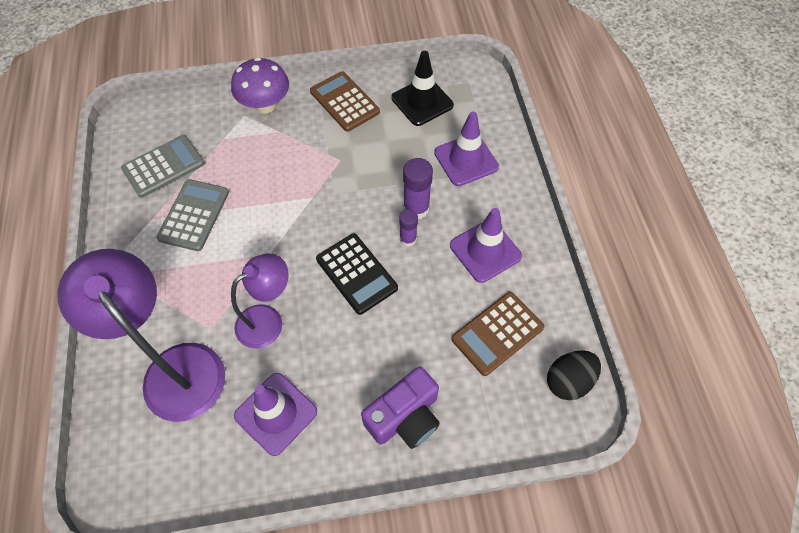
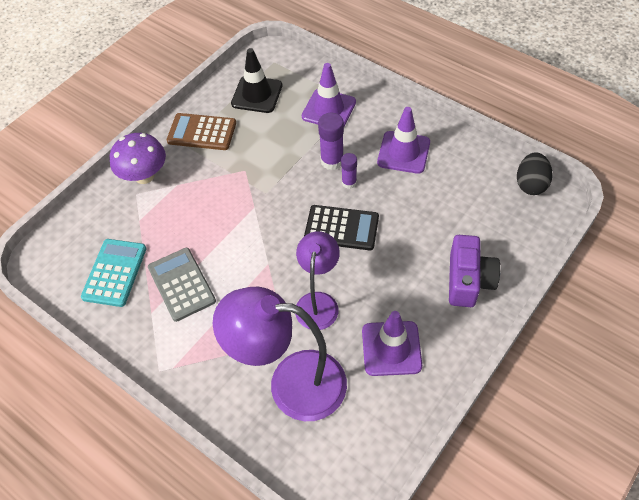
camera: 40 degrees left, 5 degrees down
grey calculator [121,135,205,198] -> turquoise calculator [81,239,147,307]
brown calculator [452,292,544,376] -> none

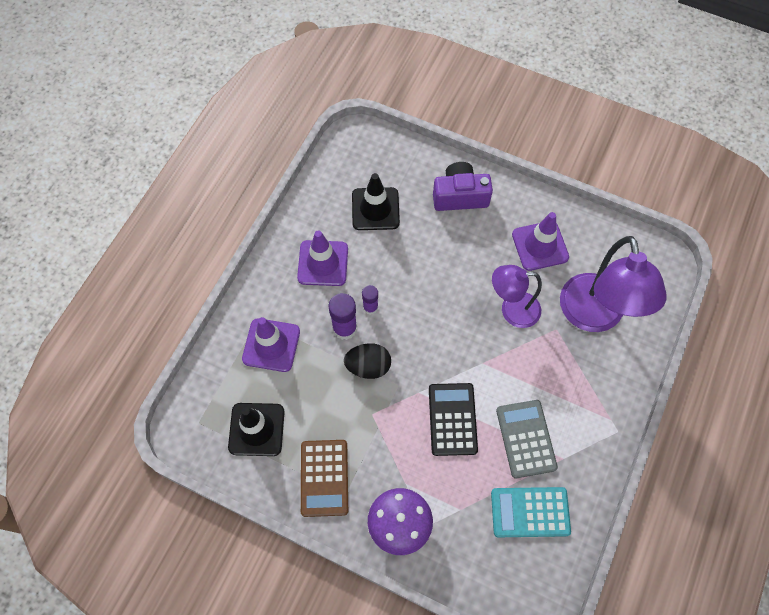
camera: 105 degrees left, 10 degrees up
grey calculator [148,248,216,322] -> grey calculator turned 120 degrees clockwise [496,400,558,478]
black calculator [304,205,379,250] -> black calculator moved to [429,383,478,456]
black egg [517,152,553,195] -> black egg moved to [344,343,391,379]
none -> black traffic cone [352,173,400,230]

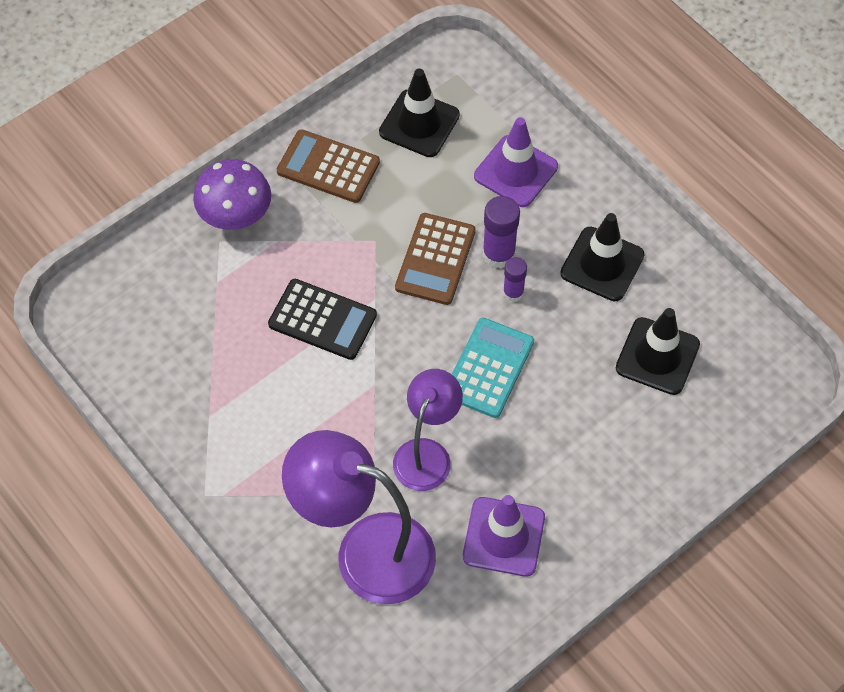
camera: 115 degrees right, 5 degrees down
purple traffic cone [297,230,348,286] -> black traffic cone [560,213,645,301]
black egg [344,343,391,379] -> brown calculator [395,213,476,305]
purple camera [433,162,493,211] -> none
turquoise calculator [491,487,571,537] -> turquoise calculator moved to [452,318,534,418]
grey calculator [496,400,558,478] -> none

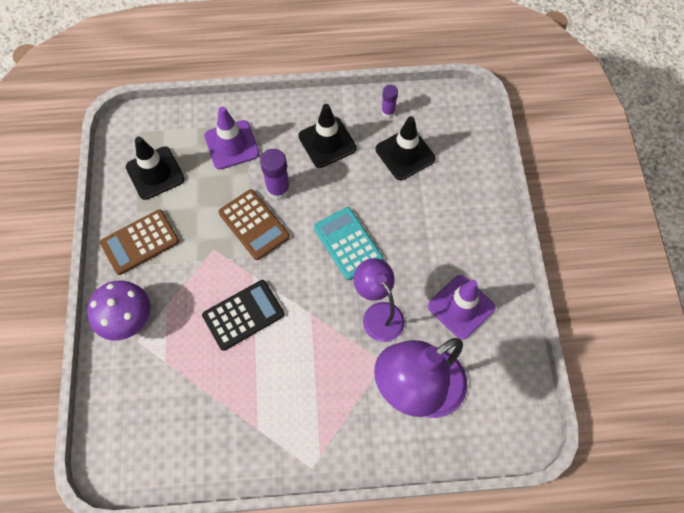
camera: 55 degrees left, 5 degrees up
purple glue stick [503,257,527,302] -> purple glue stick moved to [381,85,398,118]

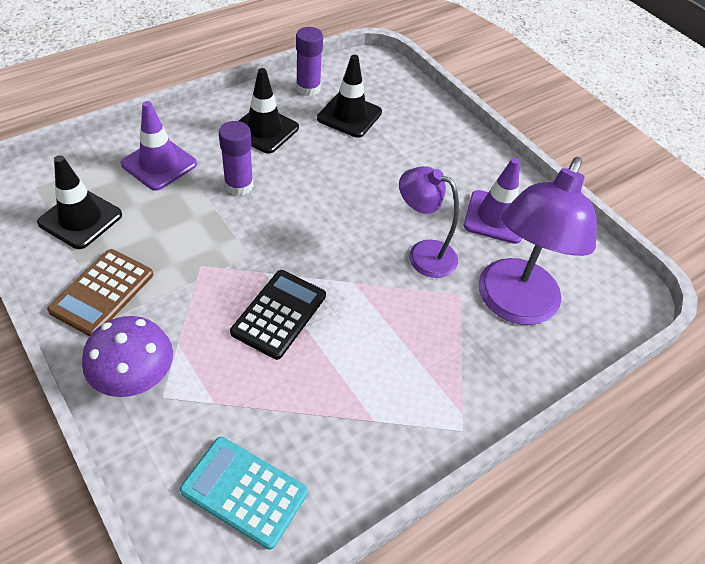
camera: 35 degrees left, 15 degrees down
brown calculator [218,189,290,260] -> none
turquoise calculator [314,207,383,280] -> turquoise calculator moved to [180,437,308,550]
purple glue stick [381,85,398,118] -> purple glue stick [296,27,323,96], size x1.59

